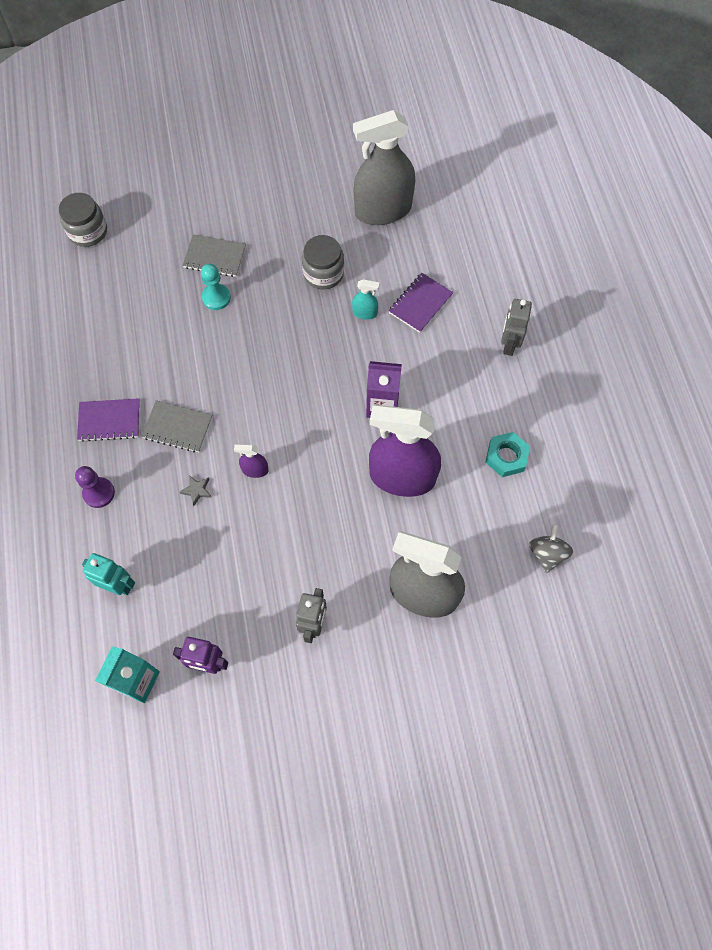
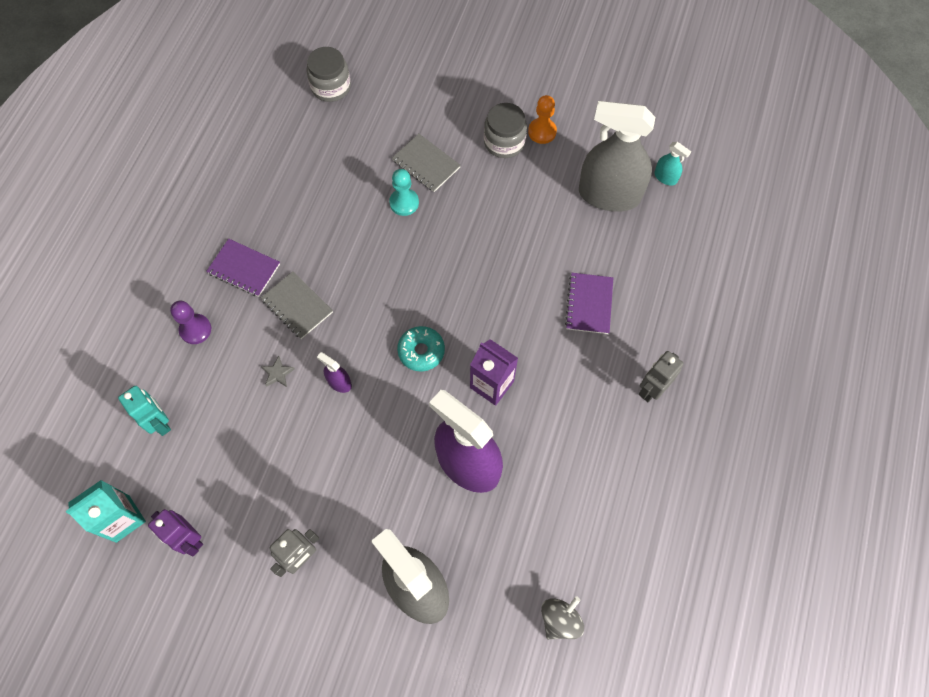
camera: 30 degrees right, 0 degrees up
grey jar [302,235,344,289] -> grey jar moved to [484,103,527,158]
turquoise spray bottle [352,279,379,320] -> turquoise spray bottle moved to [654,142,691,186]
purple notebook [389,273,453,333] -> purple notebook turned 60 degrees counterclockwise [565,273,613,334]
turquoise nut [485,432,530,477] -> none
none -> turquoise donut [397,326,445,371]
none -> orange pawn [528,95,557,144]

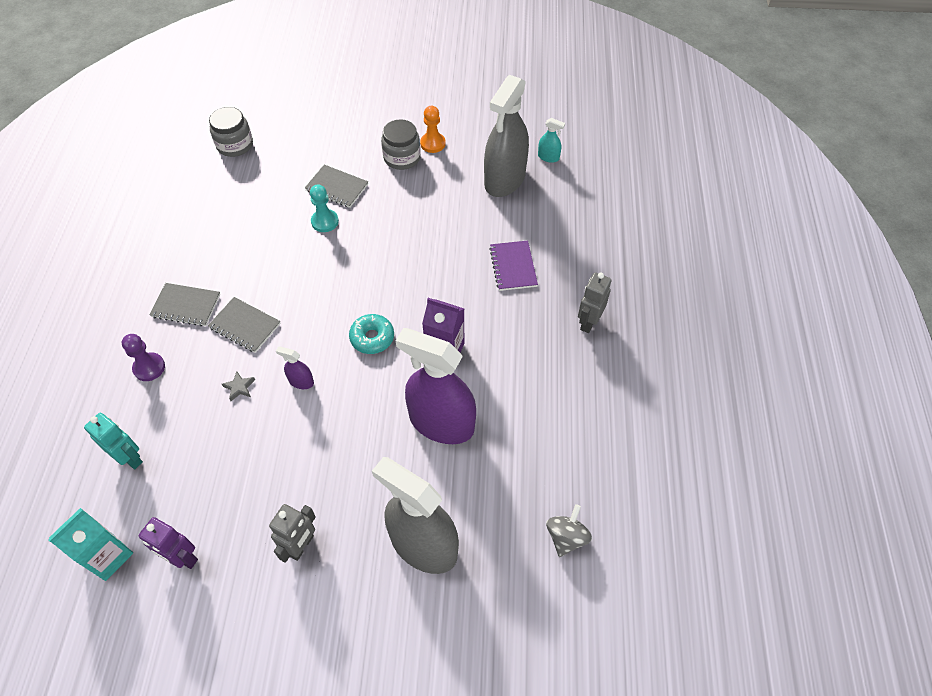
camera: 15 degrees left, 10 degrees down
purple notebook [206,239,280,297] -> grey notebook [150,283,220,326]
grey spray bottle [579,101,655,212] -> grey spray bottle turned 60 degrees counterclockwise [484,75,529,197]

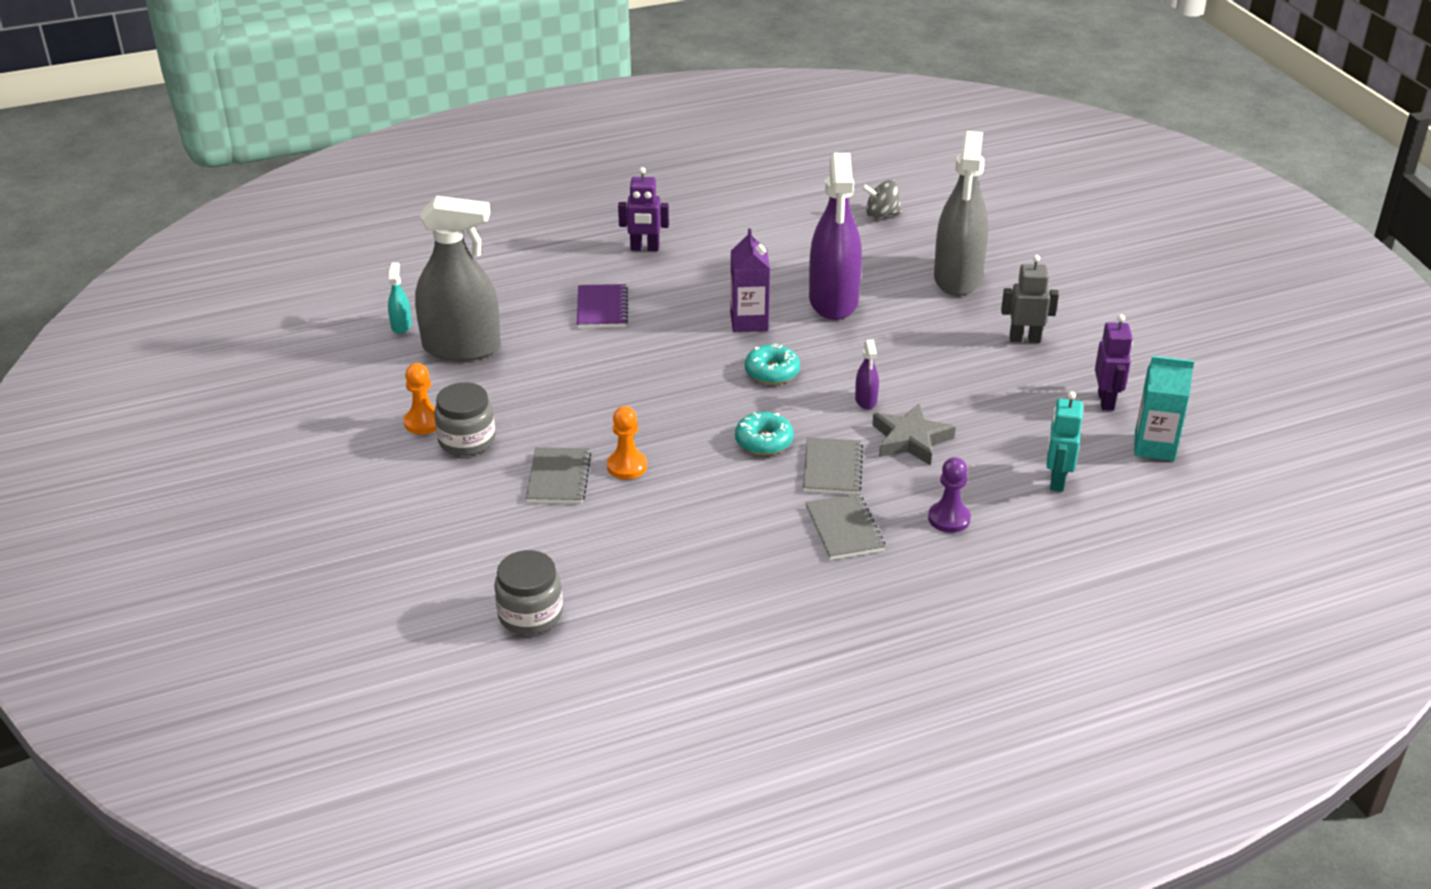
camera: 115 degrees left, 20 degrees down
grey star [222,371,255,401] -> grey star [872,403,956,466], size x2.06
turquoise pawn [310,184,339,232] -> orange pawn [607,406,647,479]
purple notebook [490,241,538,291] -> purple notebook turned 60 degrees counterclockwise [577,284,628,328]
grey robot [578,272,611,333] -> purple robot [618,167,669,251]
none -> turquoise donut [735,412,794,455]

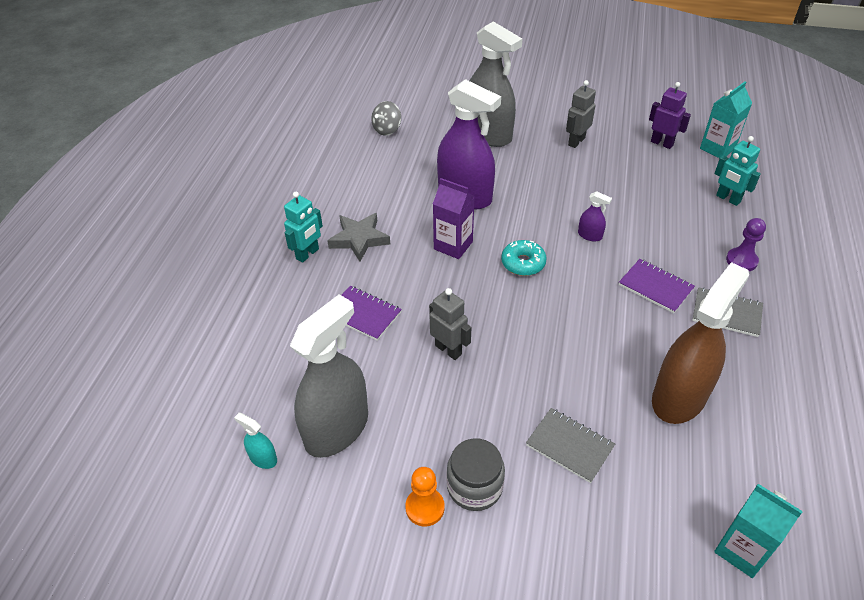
camera: 55 degrees left, 10 degrees up
grey jar [494,550,563,635] -> turquoise carton [714,484,803,578]
orange pawn [607,406,647,479] -> none
purple robot [618,167,669,251] -> turquoise robot [284,192,323,263]
turquoise donut [735,412,794,455] -> none
grey notebook [803,437,863,494] -> purple notebook [619,259,695,313]
grey star [872,403,956,466] -> grey star moved to [327,213,390,262]
none -> grey robot [429,288,471,360]
none -> brown spray bottle [652,262,749,424]

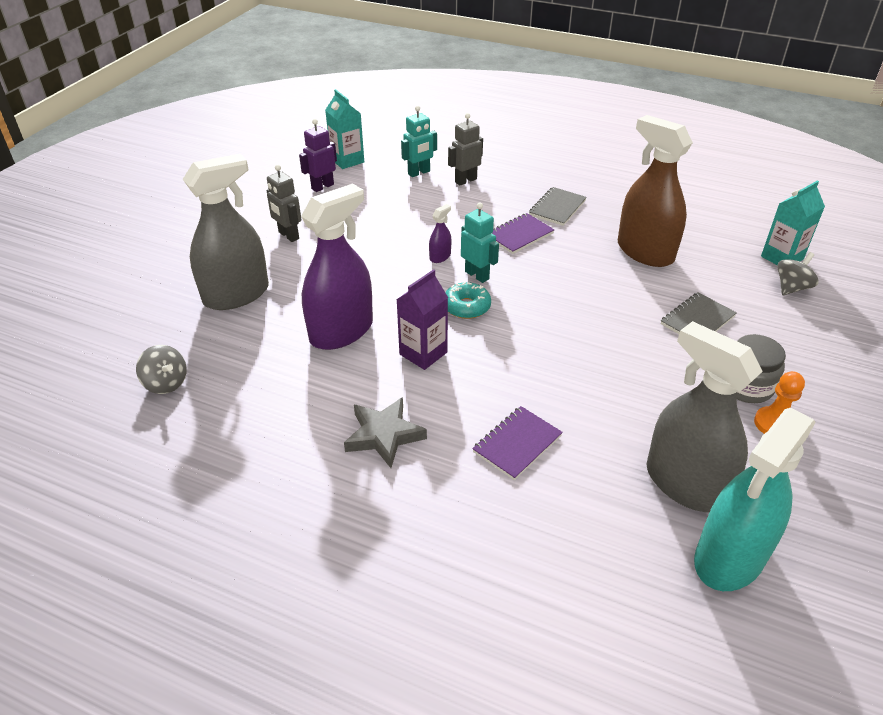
camera: 80 degrees left, 5 degrees down
turquoise spray bottle [234,413,277,469] -> turquoise spray bottle [694,408,816,591], size x2.47
turquoise robot [284,192,323,263] -> turquoise robot moved to [461,203,499,283]
grey robot [429,288,471,360] -> grey robot moved to [448,113,483,185]
purple pawn [726,218,766,271] -> none
none -> grey spinning top [777,252,819,295]

